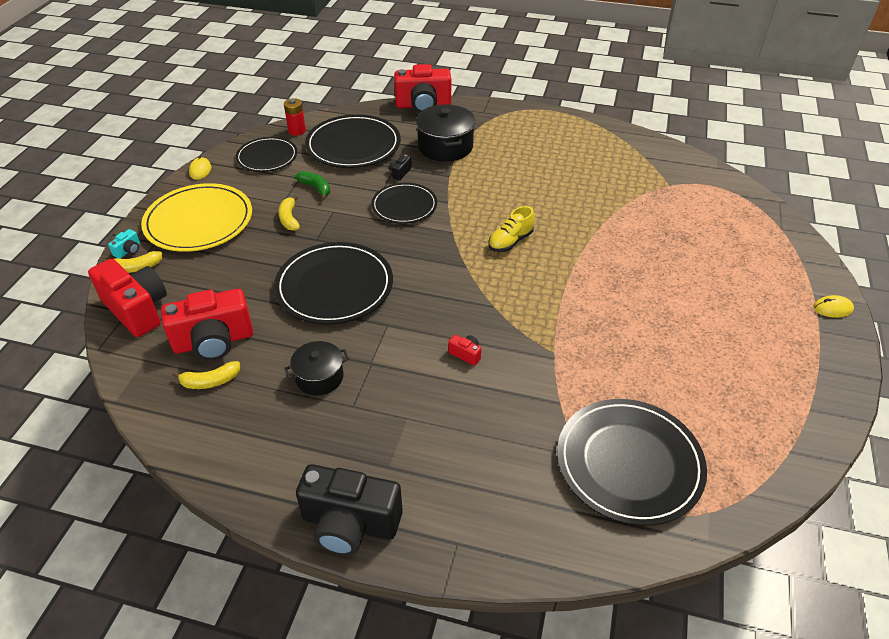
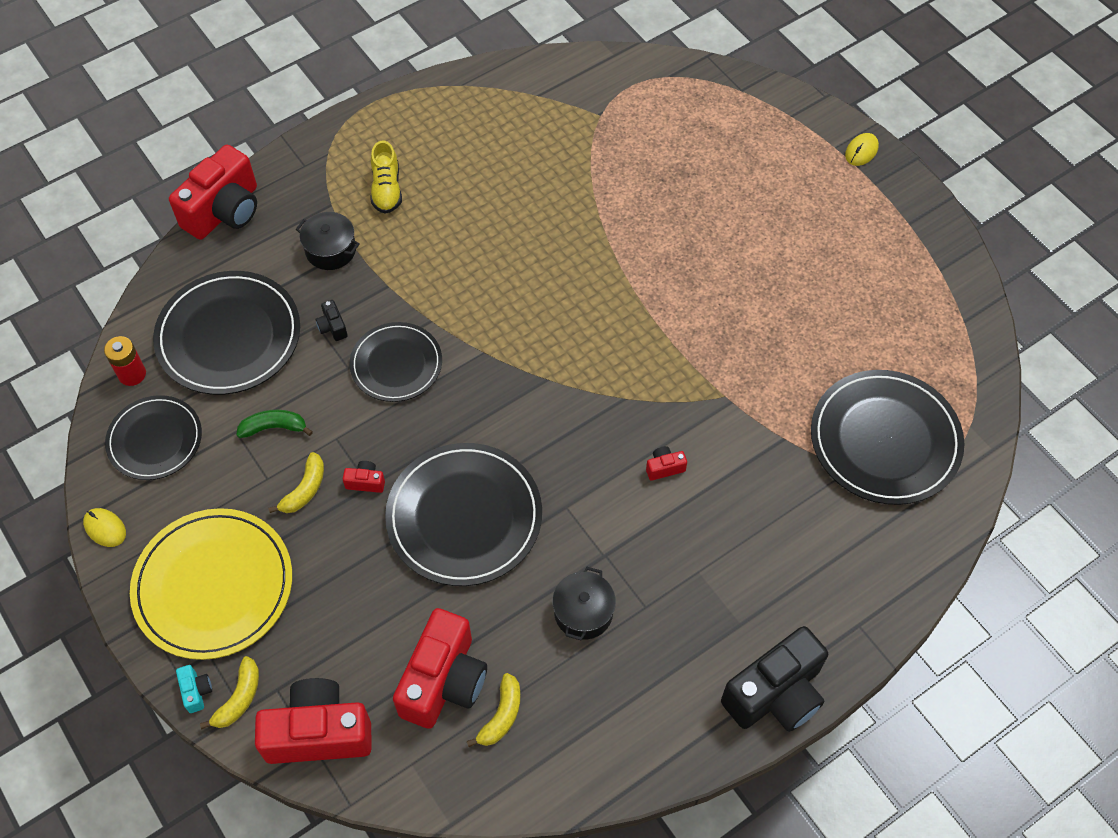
camera: 50 degrees left, 15 degrees up
yellow banana [278,195,300,231] -> yellow banana turned 90 degrees counterclockwise [268,452,324,513]
black pot [416,104,476,161] -> black pot [296,212,360,270], size x0.63
yellow shoe [488,206,535,252] -> yellow shoe moved to [371,140,402,214]
none -> red camera [343,461,385,493]

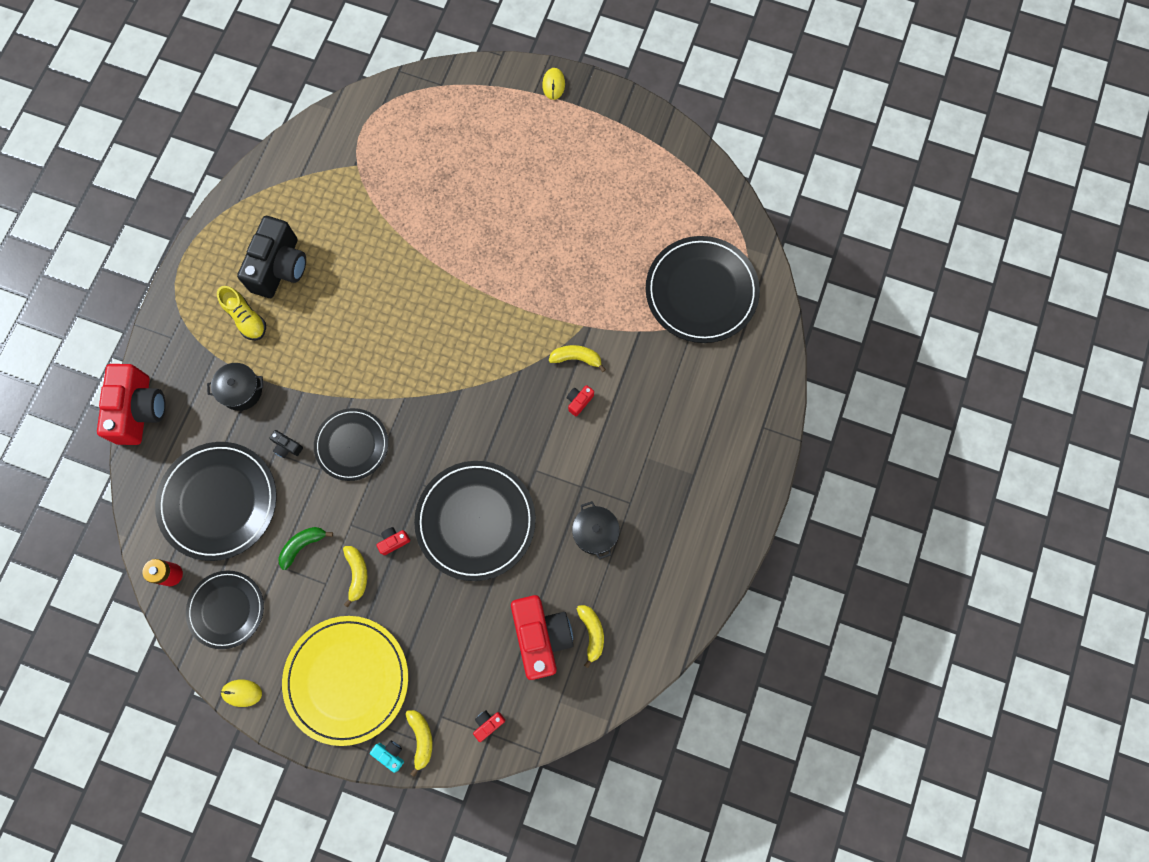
camera: 35 degrees left, 15 degrees up
red camera [255,678,372,764] -> red camera [473,710,505,742], size x0.40
black camera [721,626,828,732] -> black camera moved to [237,216,306,298]
none -> yellow banana [549,345,606,372]

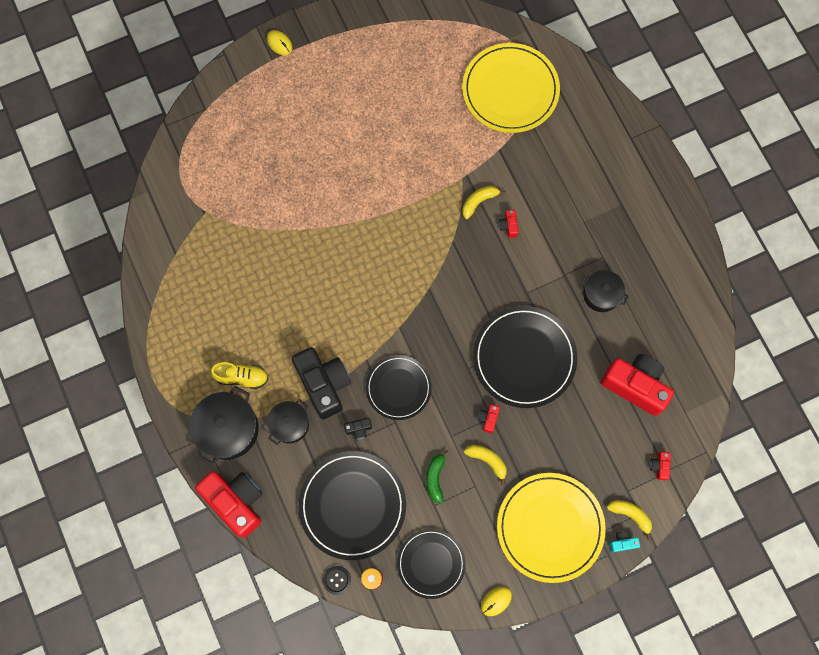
camera: 45 degrees left, 0 degrees up
black camera [237,216,306,298] -> black camera moved to [292,347,351,419]
yellow banana [577,605,604,668] -> none
black plate [646,236,760,343] -> yellow plate [462,43,560,133]
none -> black pot [189,386,258,465]
none -> black button [323,566,351,595]

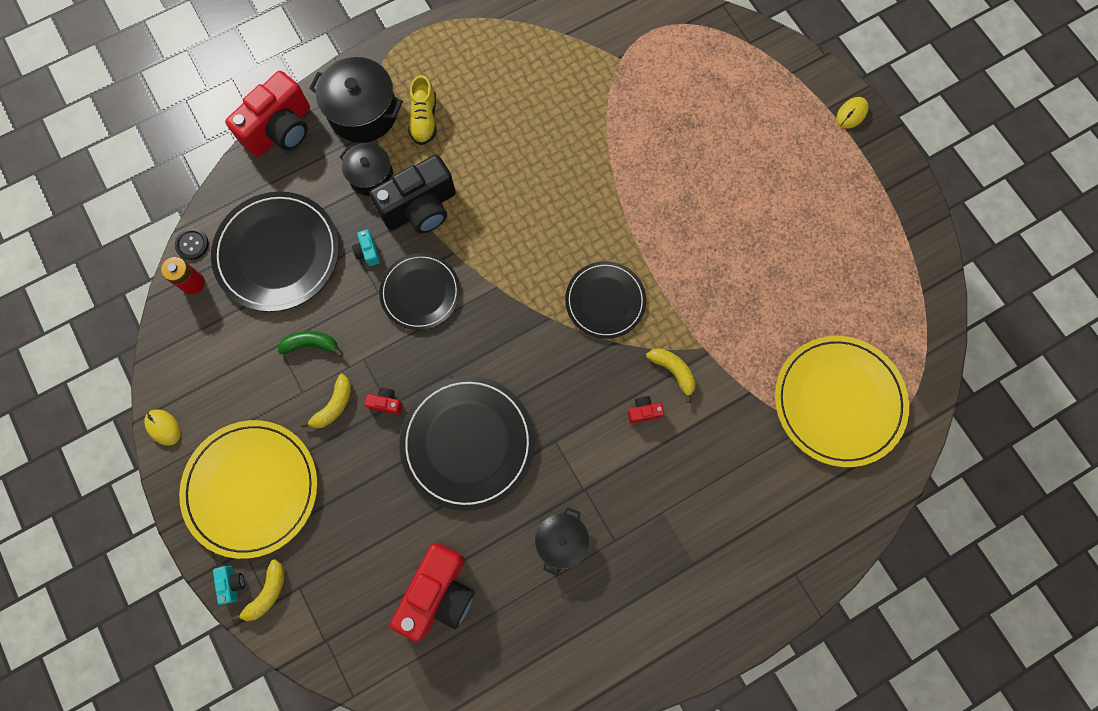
camera: 85 degrees right, 0 degrees up
black camera [344,418,372,440] -> turquoise camera [352,230,380,266]
black plate [397,529,466,599] -> black plate moved to [565,261,646,339]
red camera [650,451,671,480] -> none

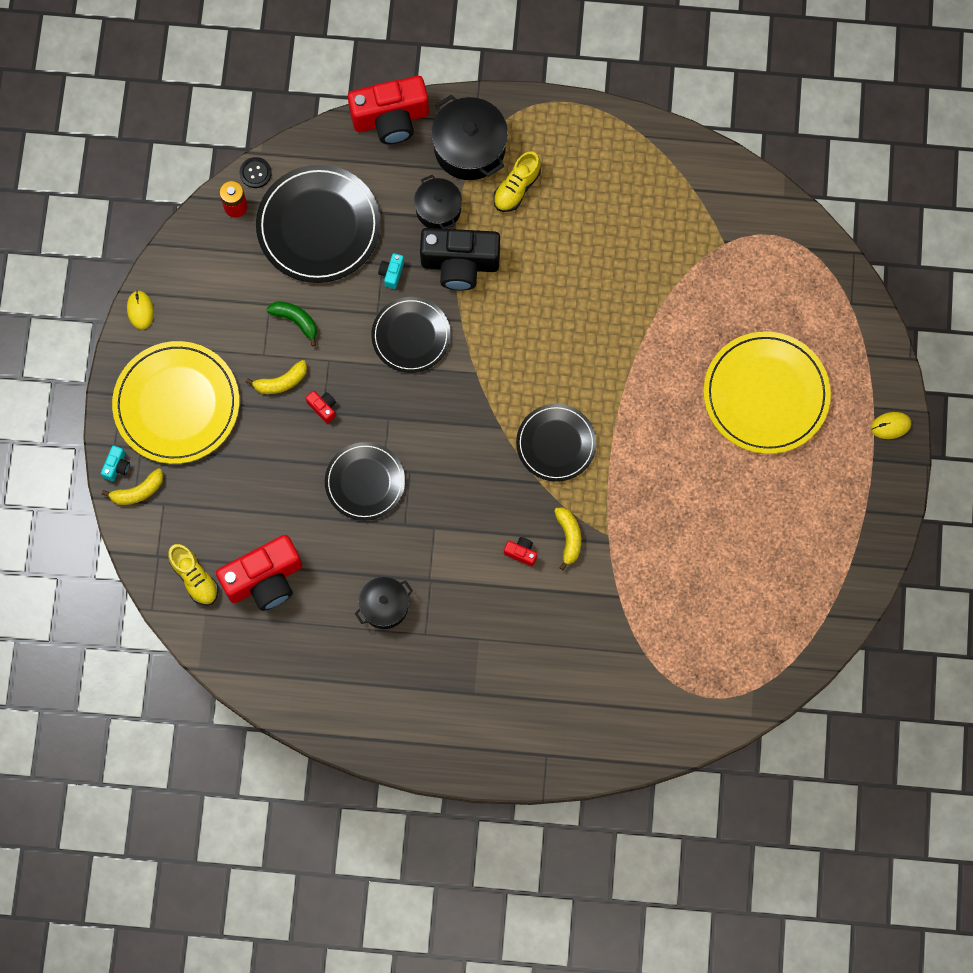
camera: 35 degrees right, 0 degrees up
black plate [399,376,535,511] -> black plate [325,442,405,521], size x0.63
yellow plate [775,336,909,467] -> yellow plate moved to [704,331,831,454]
none -> yellow shoe [168,544,218,606]

